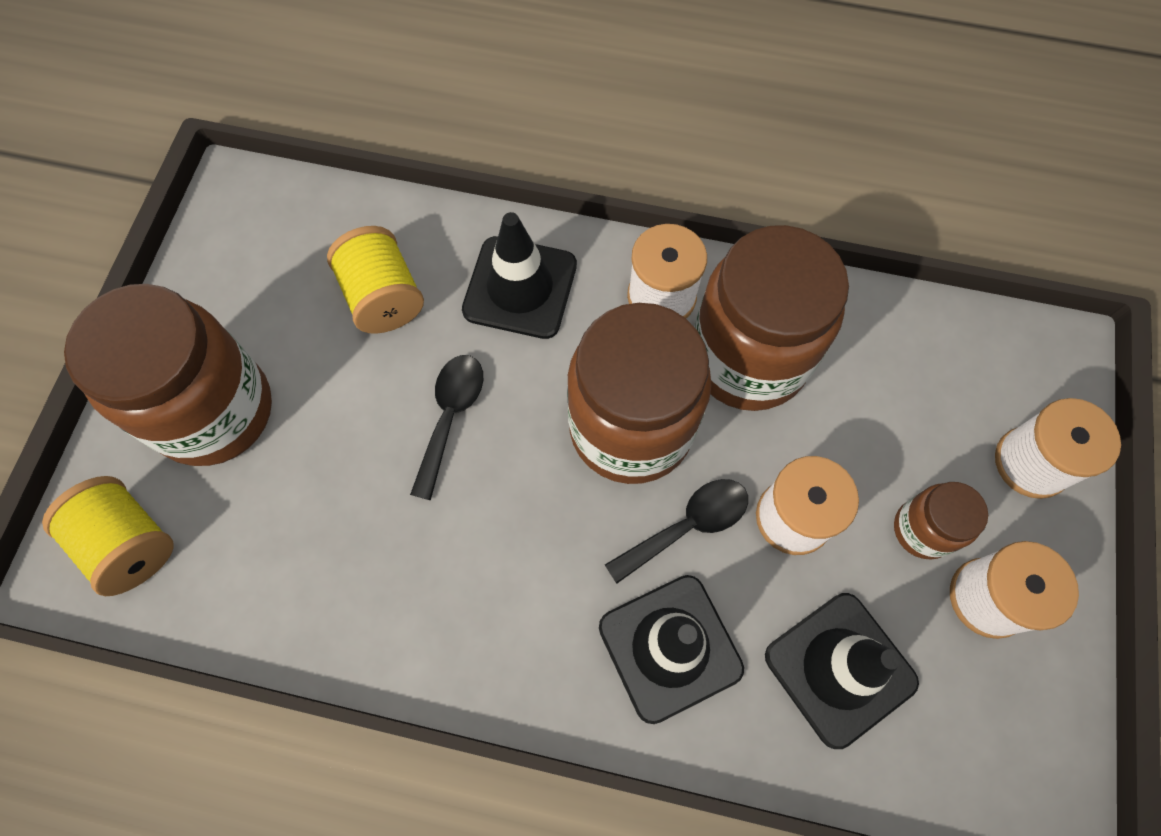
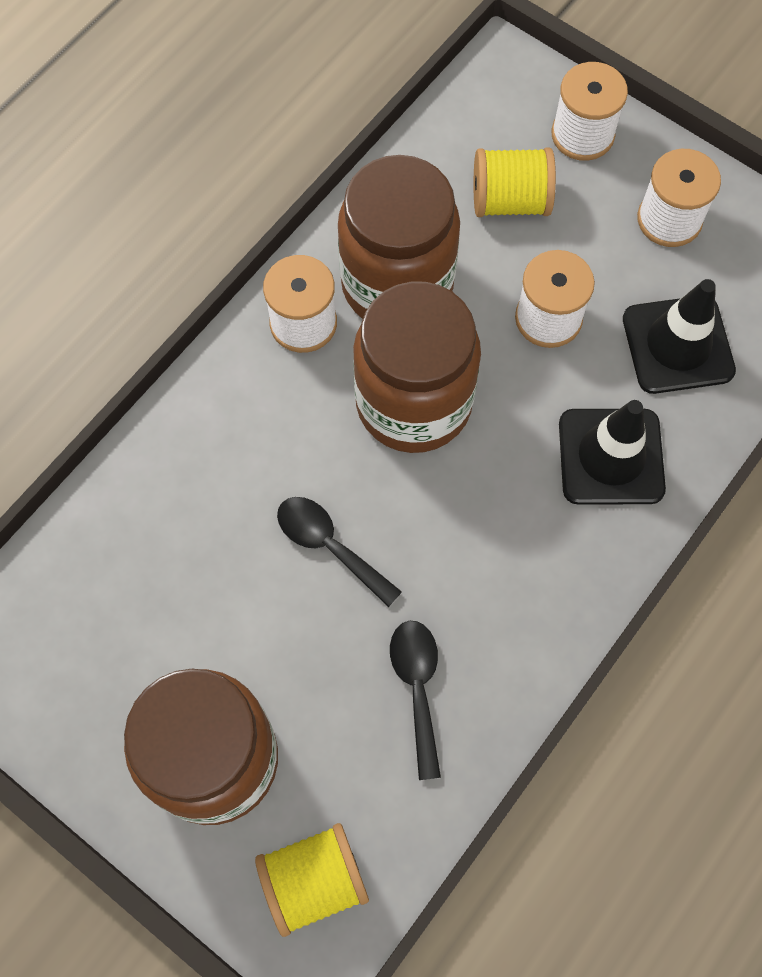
camera: 65 degrees left, 0 degrees up
yellow spool [327,226,424,334] -> yellow spool moved to [474,147,556,217]
black traffic cone [462,212,577,339] -> none
black spoon [605,479,748,584] -> black spoon moved to [390,621,441,780]
brown jar [894,482,988,560] -> none

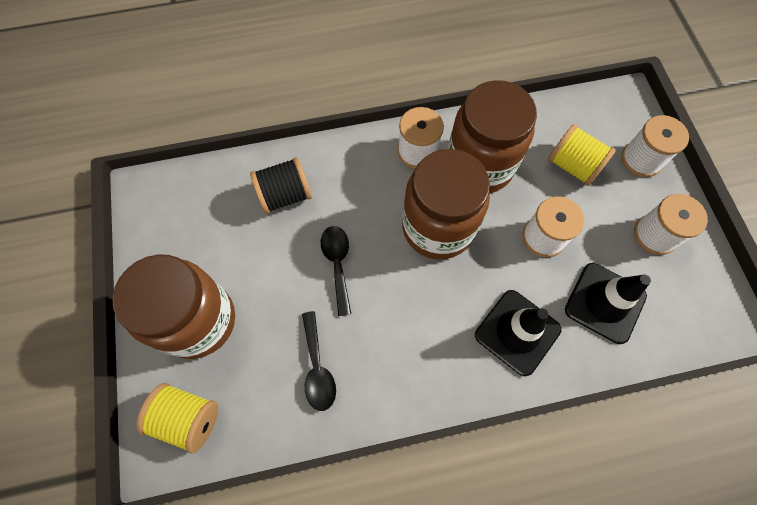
camera: 40 degrees right, 0 degrees up
black spoon [390,621,441,780] -> black spoon turned 135 degrees clockwise [302,311,336,411]
none -> black spool [250,157,312,214]

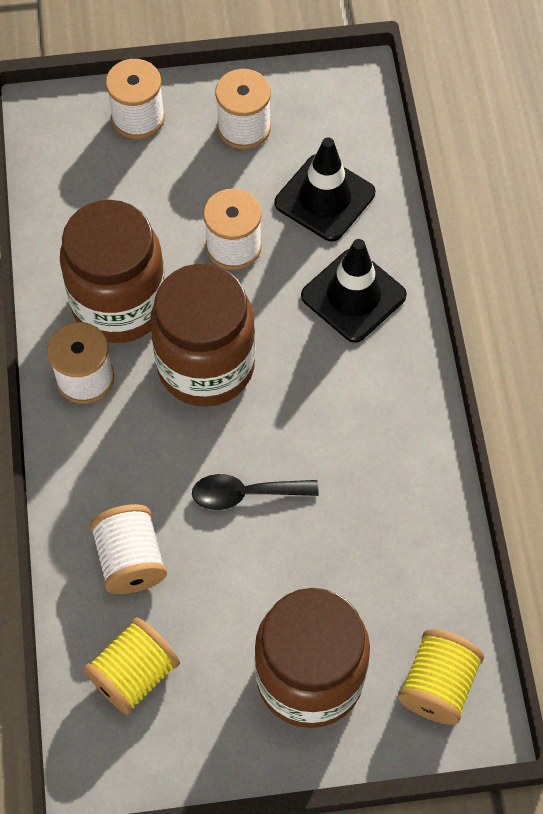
camera: 85 degrees left, 5 degrees down
black spool [250,157,312,214] -> white spool [90,504,167,594]
black spoon [302,311,336,411] -> none
yellow spool [548,124,616,186] -> yellow spool moved to [83,617,180,715]

